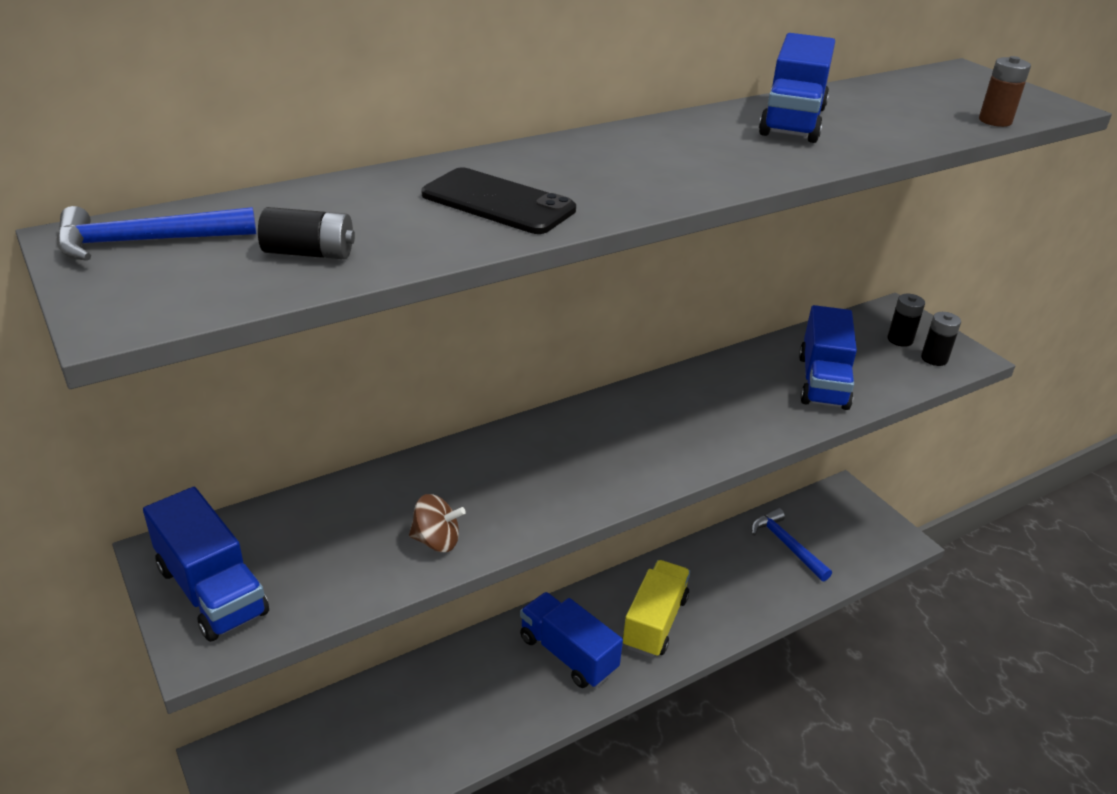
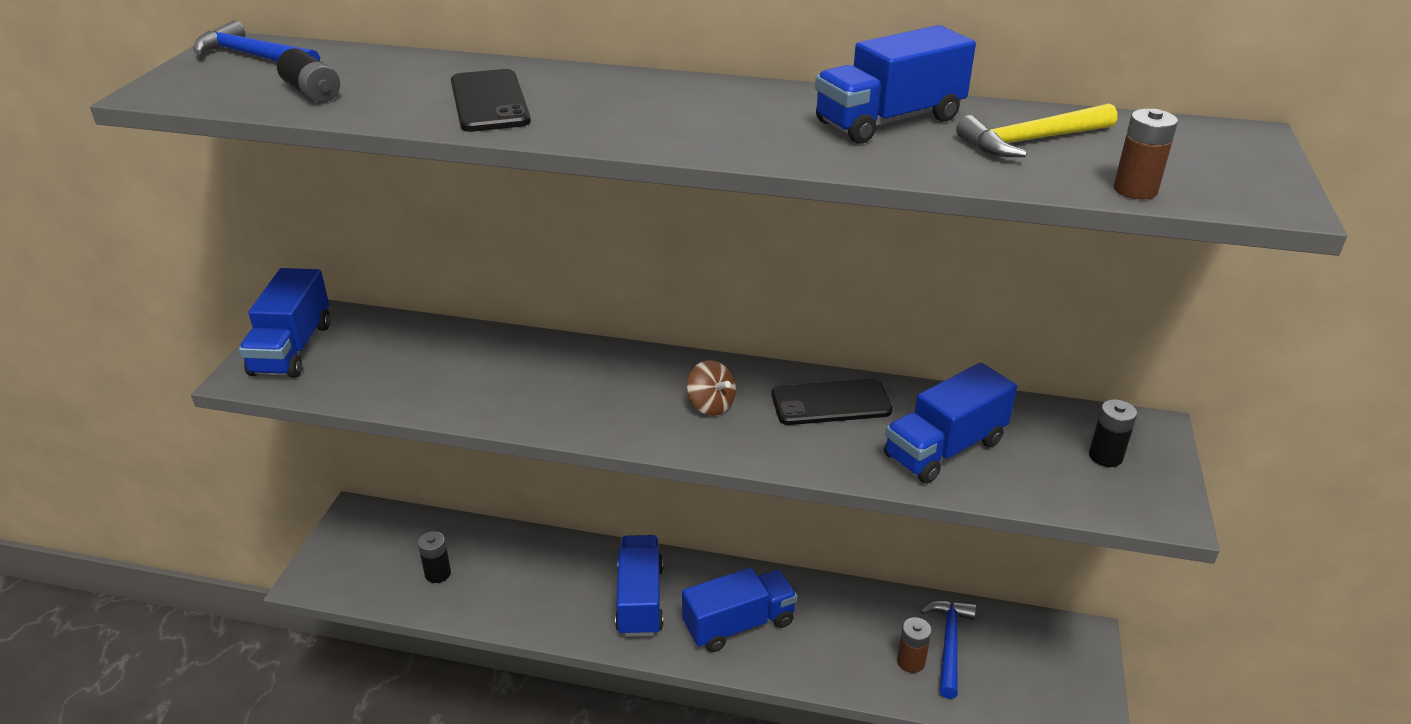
camera: 45 degrees right, 0 degrees up
brown spinning top [409,494,466,552] -> brown spinning top moved to [687,360,736,416]
yellow truck [623,560,690,658] -> blue truck [682,567,797,652]
black battery [921,312,961,366] -> black battery moved to [418,531,451,583]
none -> black phone [772,378,892,425]
none -> brown battery [897,617,932,673]
none -> yellow hammer [956,103,1117,157]

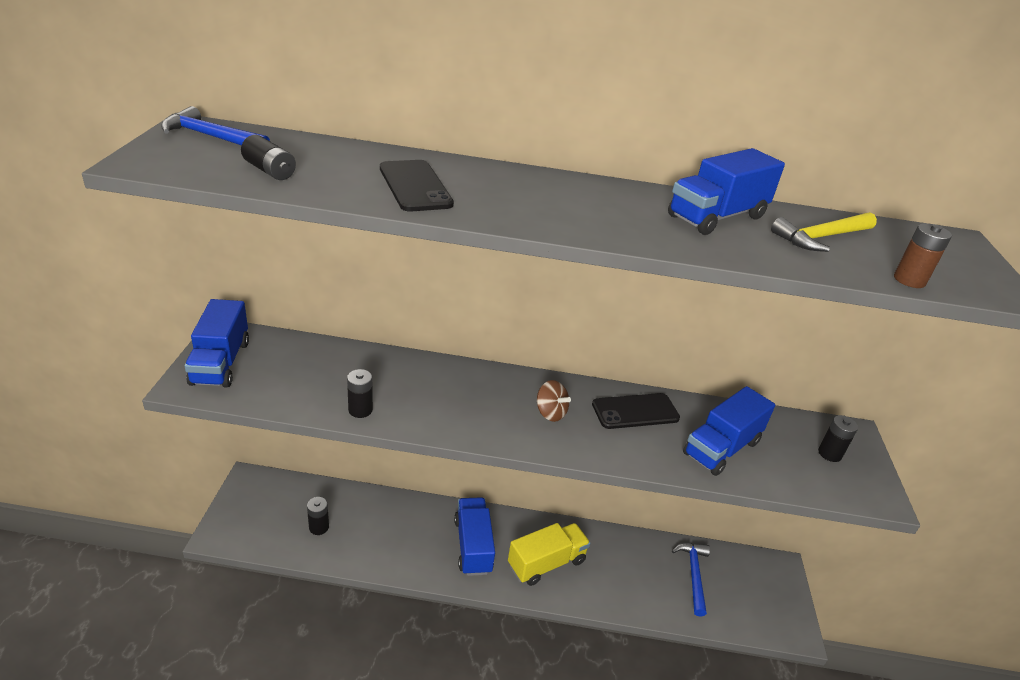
camera: 10 degrees left, 0 degrees up
blue truck [682,567,797,652] -> yellow truck [508,523,590,586]
brown battery [897,617,932,673] -> none
none -> black battery [347,369,373,418]

